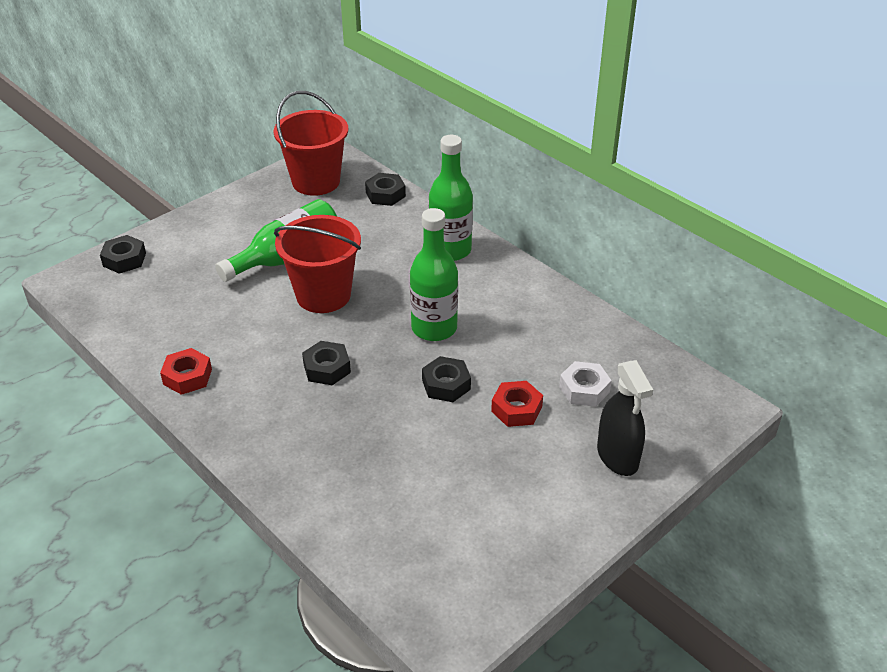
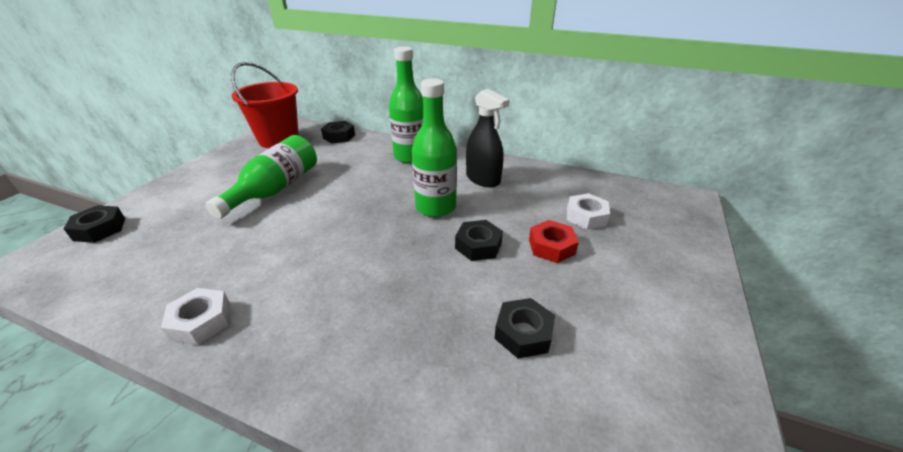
camera: 25 degrees left, 5 degrees down
red nut [160,348,212,395] -> white nut [161,288,230,345]
red bucket [274,215,361,313] -> none
black nut [302,341,351,385] -> black nut moved to [494,298,555,359]
black spray bottle [597,360,653,476] -> black spray bottle moved to [466,89,510,187]

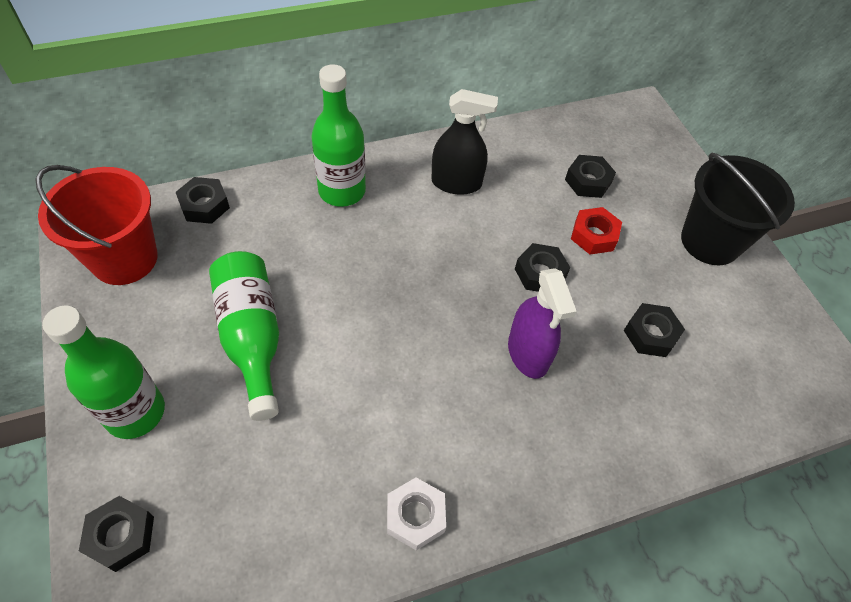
camera: 45 degrees left, 20 degrees up
green bottle [412,78,457,217] -> green bottle moved to [42,305,165,439]
white nut [567,193,610,230] -> black nut [565,155,616,198]
none -> purple spray bottle [508,268,577,379]
none -> black bucket [681,153,795,265]

